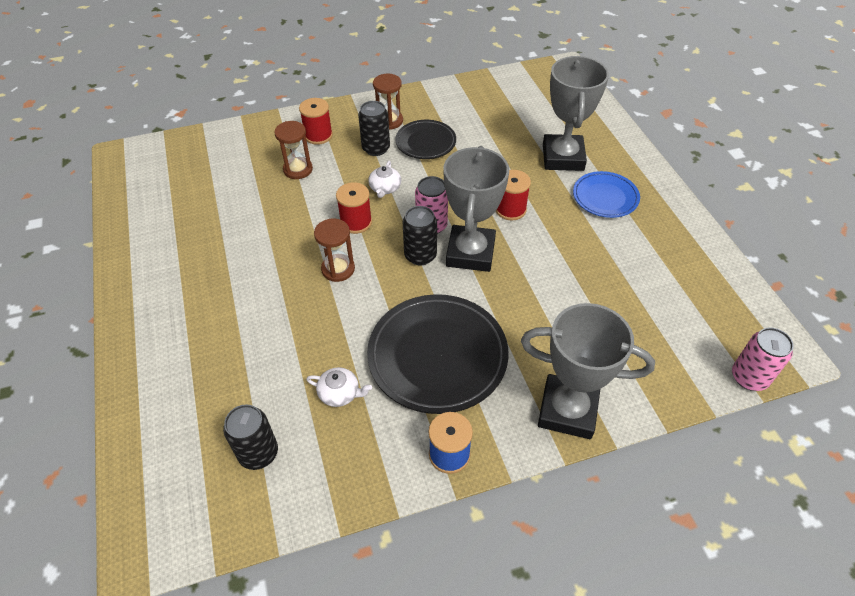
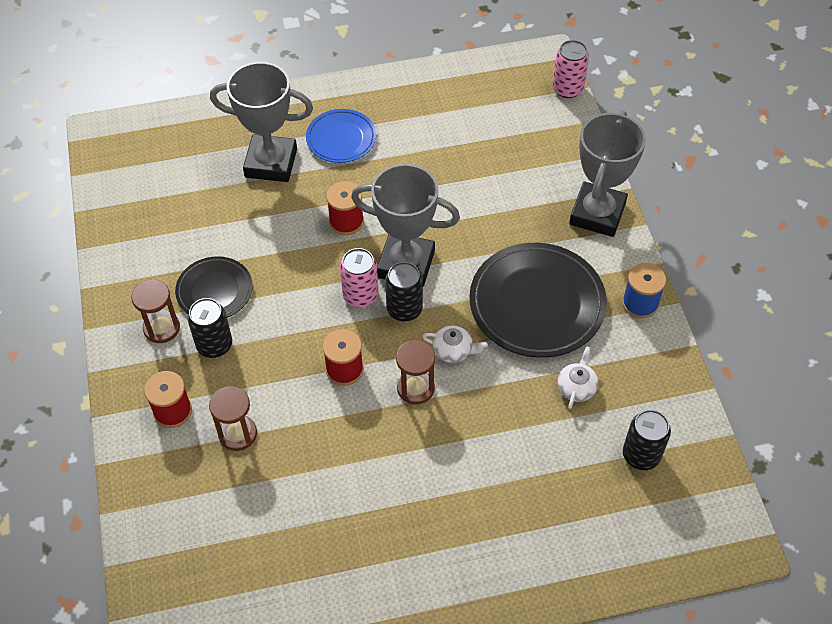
camera: 85 degrees left, 5 degrees up
white teapot [368,161,401,198] -> white teapot moved to [422,326,488,363]

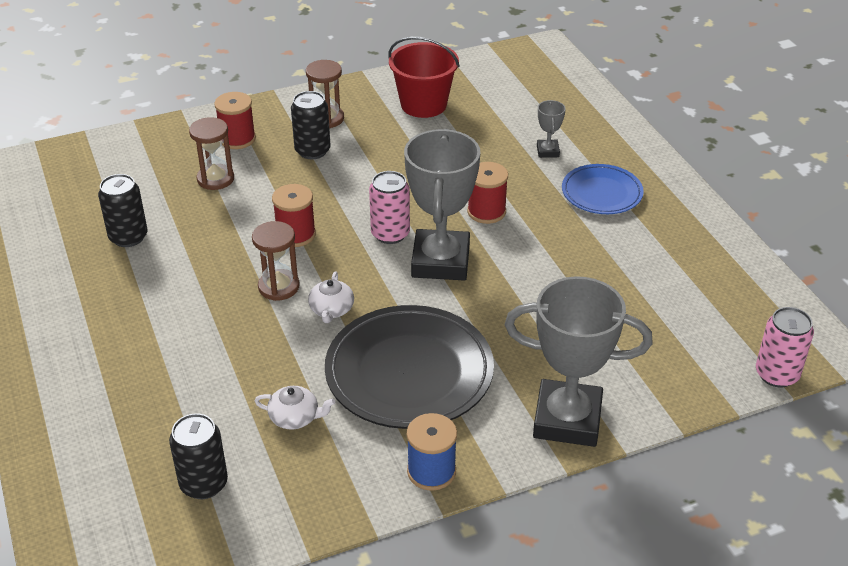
camera: 80 degrees right, 15 degrees down
black plate [175,256,253,318] -> none
grey trophy [210,62,313,182] -> grey trophy [537,100,566,158], size x0.43
black can [385,262,423,321] -> black can moved to [98,174,147,247]
none -> red bucket [388,37,460,118]

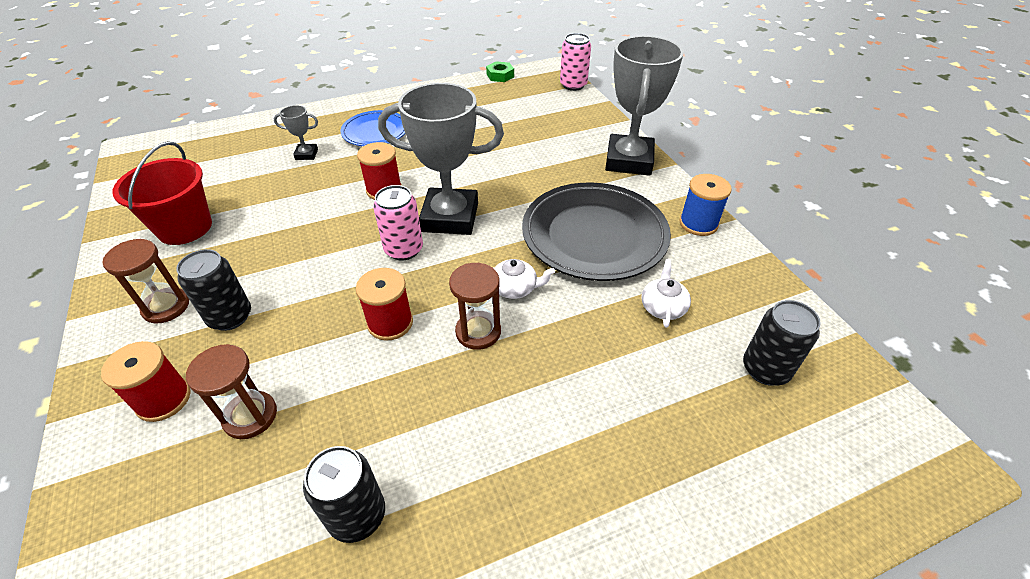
camera: 90 degrees left, 5 degrees up
none -> green nut [486,61,514,82]

